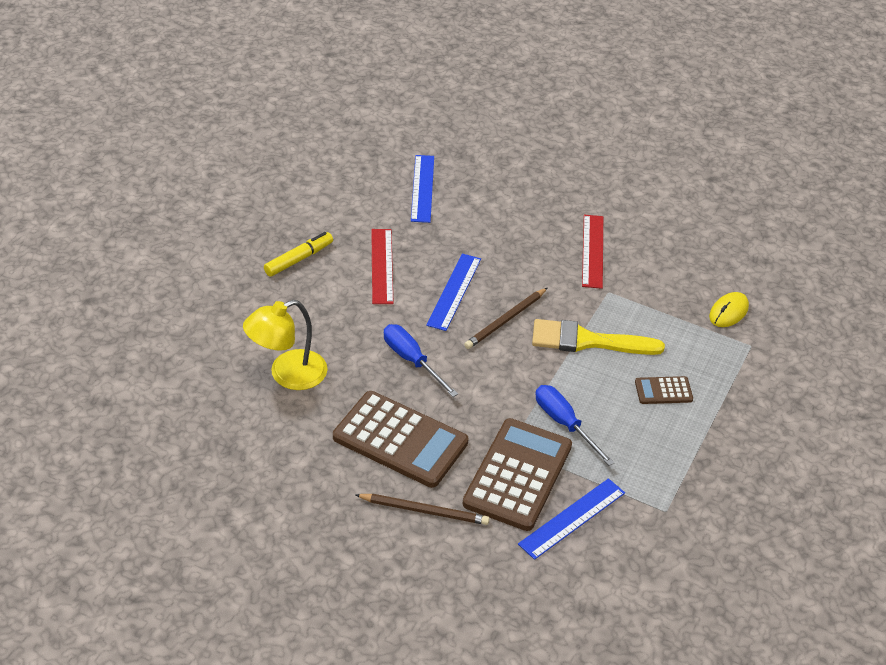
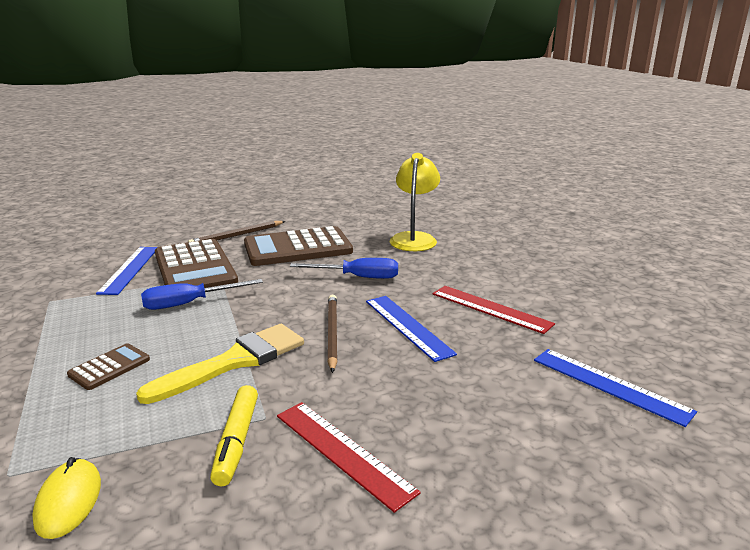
camera: 135 degrees right, 20 degrees down
yellow marker [264,232,333,277] -> yellow marker moved to [210,385,258,486]
blue screwdriver [536,385,615,466] -> blue screwdriver turned 150 degrees clockwise [141,279,263,310]

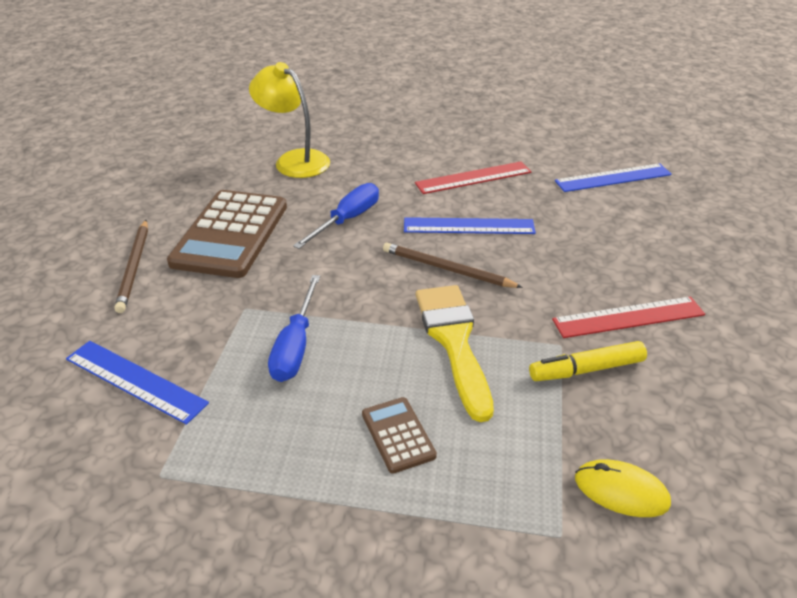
camera: 60 degrees left, 15 degrees up
brown calculator [155,239,238,288] -> none
yellow marker [210,385,258,486] -> yellow marker turned 135 degrees clockwise [529,341,647,381]

